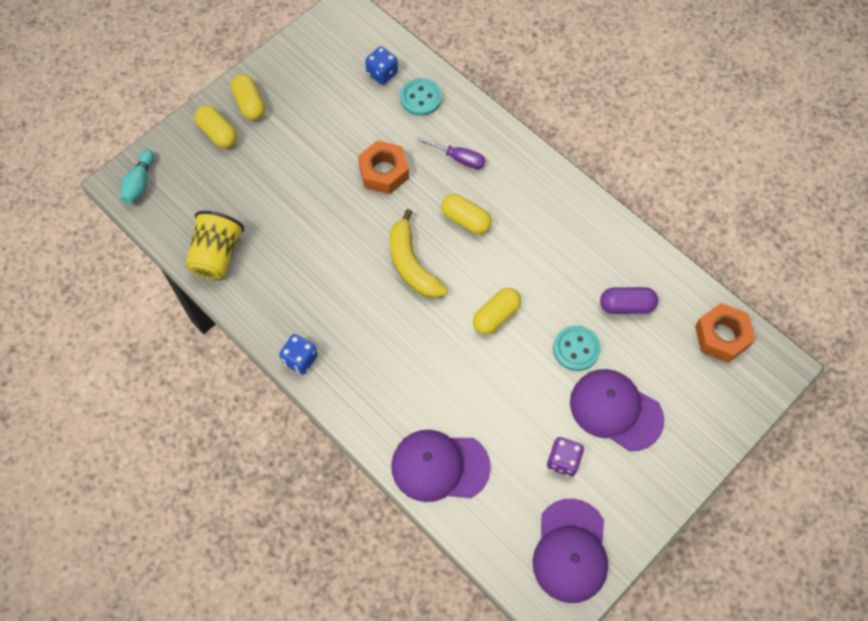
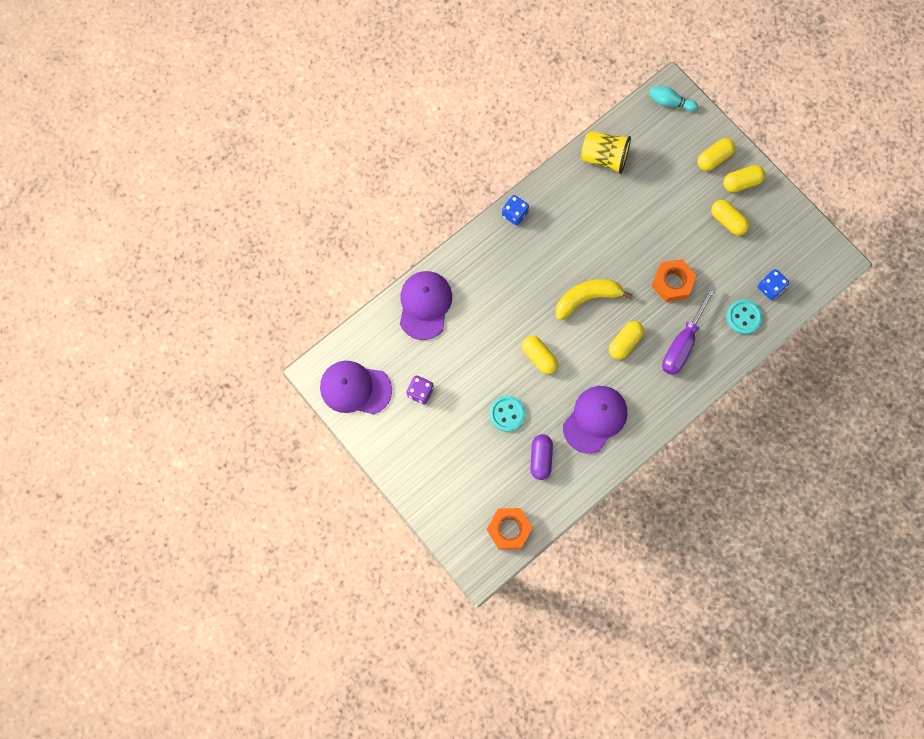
camera: 95 degrees right, 10 degrees up
purple screwdriver [417,136,485,169] -> purple screwdriver [662,285,716,375], size x1.68
purple cap [570,369,664,451] -> purple cap moved to [563,386,627,454]
none -> yellow capsule [711,200,749,235]

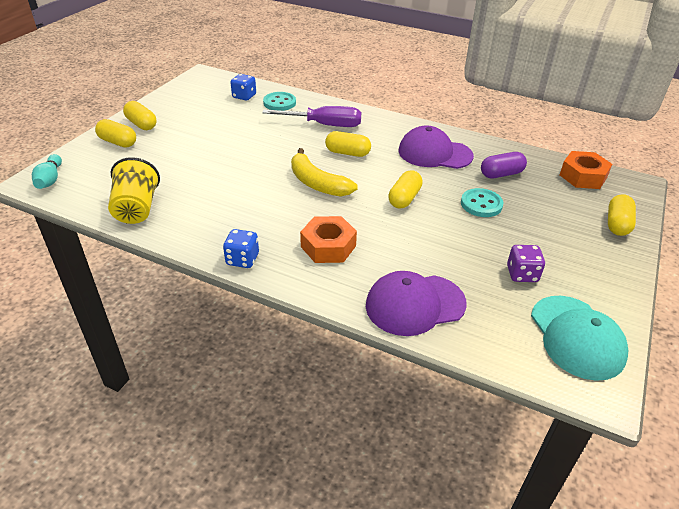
camera: 115 degrees left, 35 degrees down
purple cap [320,361,392,414] -> turquoise cap [531,296,628,381]
orange nut [652,259,696,302] -> orange nut moved to [300,216,357,263]
yellow capsule [711,200,749,235] -> yellow capsule moved to [608,194,636,236]

